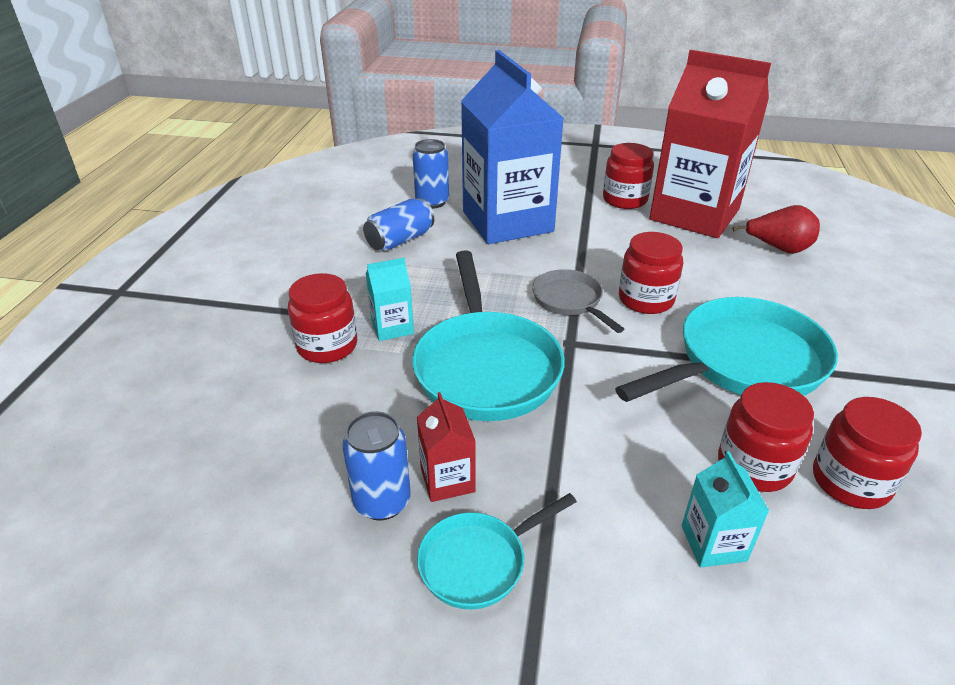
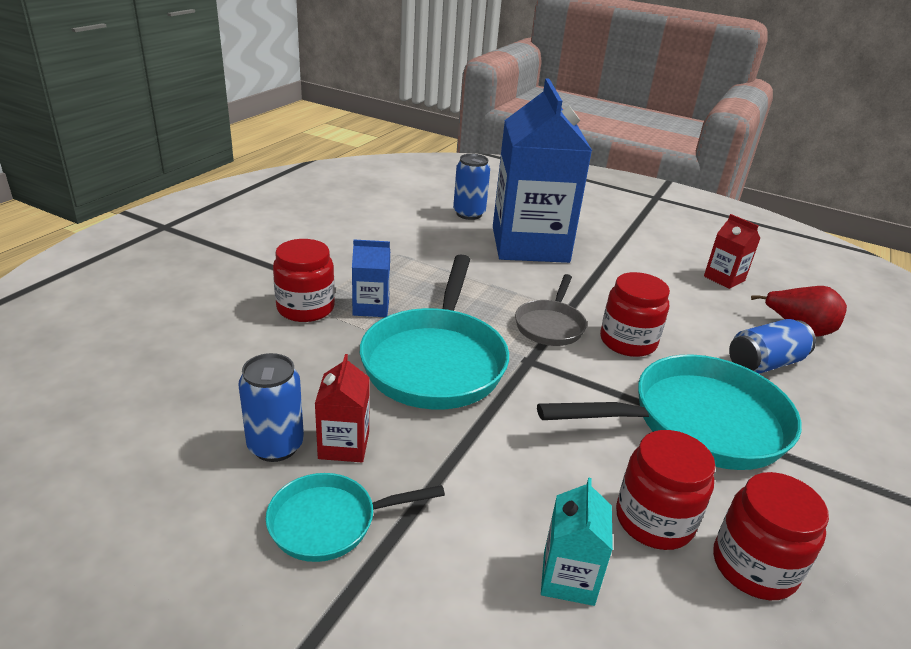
camera: 15 degrees right, 5 degrees down
blue can [363,198,434,251] -> blue can moved to [729,319,816,374]
turquoise carton [366,258,414,341] -> blue carton [352,240,390,317]
grey pan [532,269,624,333] -> grey pan turned 150 degrees counterclockwise [515,274,587,346]
red jar [603,143,654,209] -> none
red carton [650,50,771,238] -> red carton [704,214,761,289], size x0.40

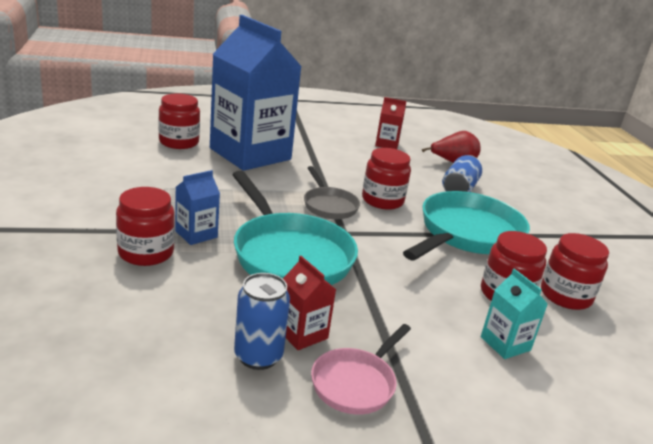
camera: 40 degrees left, 5 degrees down
turquoise pan [266,473,445,562] -> pink pan [311,324,411,415]
blue can [453,154,490,220] -> red jar [158,93,200,149]

